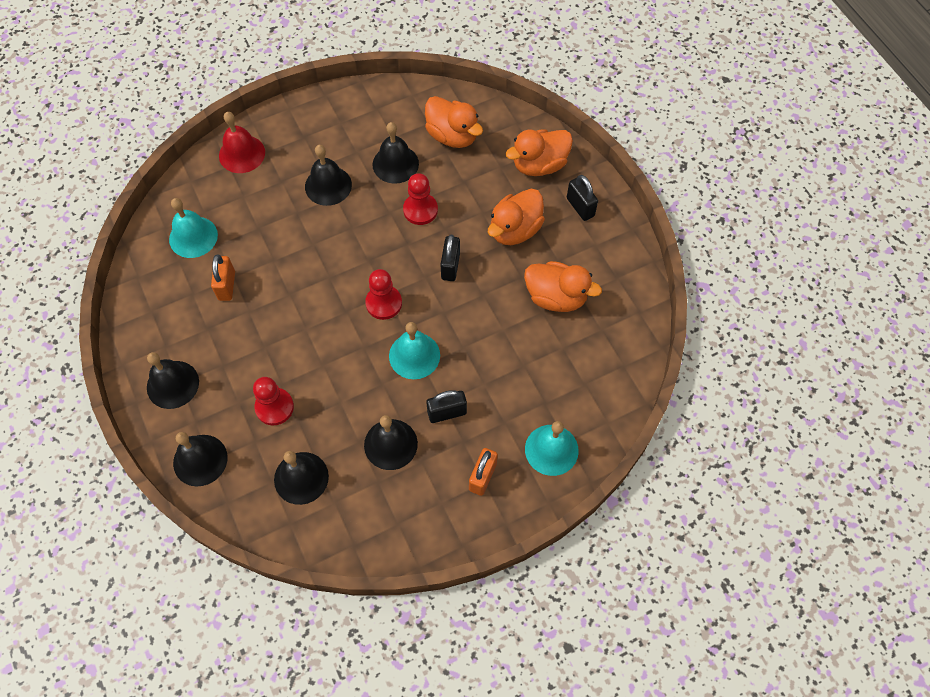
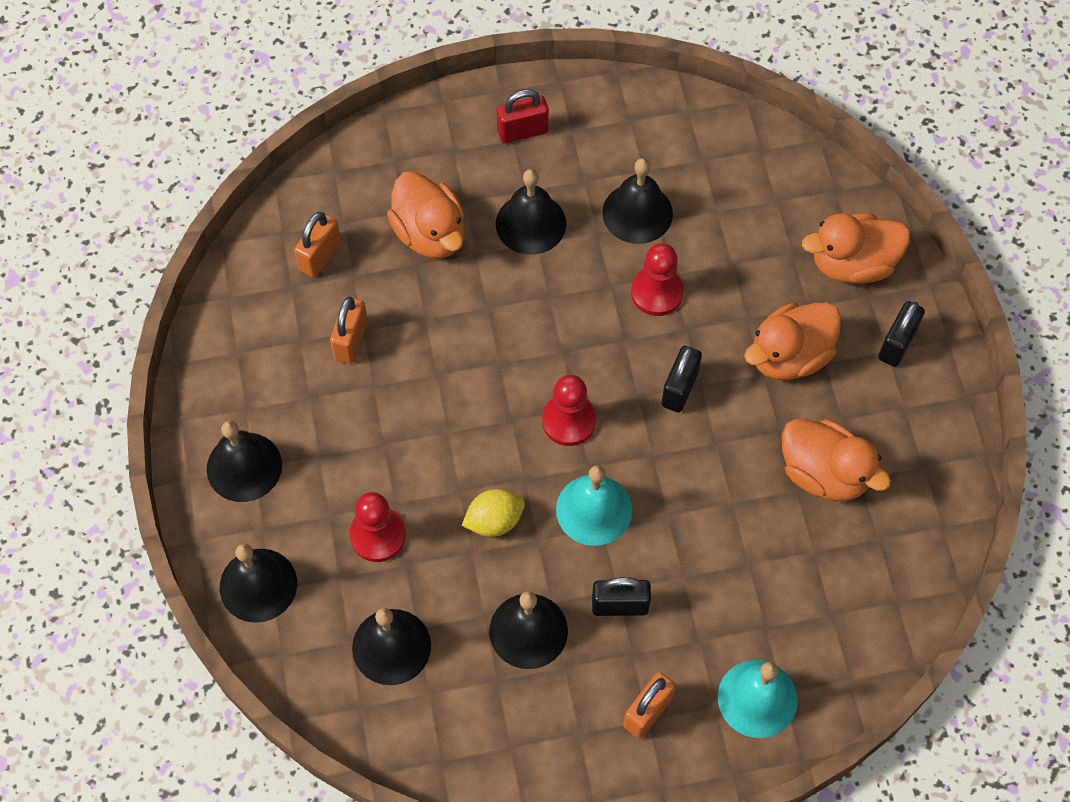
camera: 15 degrees right, 0 degrees up
turquoise bell [169,198,218,258] -> orange padlock [294,212,341,278]
red bell [219,112,265,173] -> none
orange duck [425,96,483,148] -> orange duck moved to [387,171,465,259]
black padlock [567,175,598,221] -> black padlock turned 45 degrees clockwise [878,301,925,367]
none -> yellow lemon [462,489,525,537]
none -> red padlock [497,89,549,143]

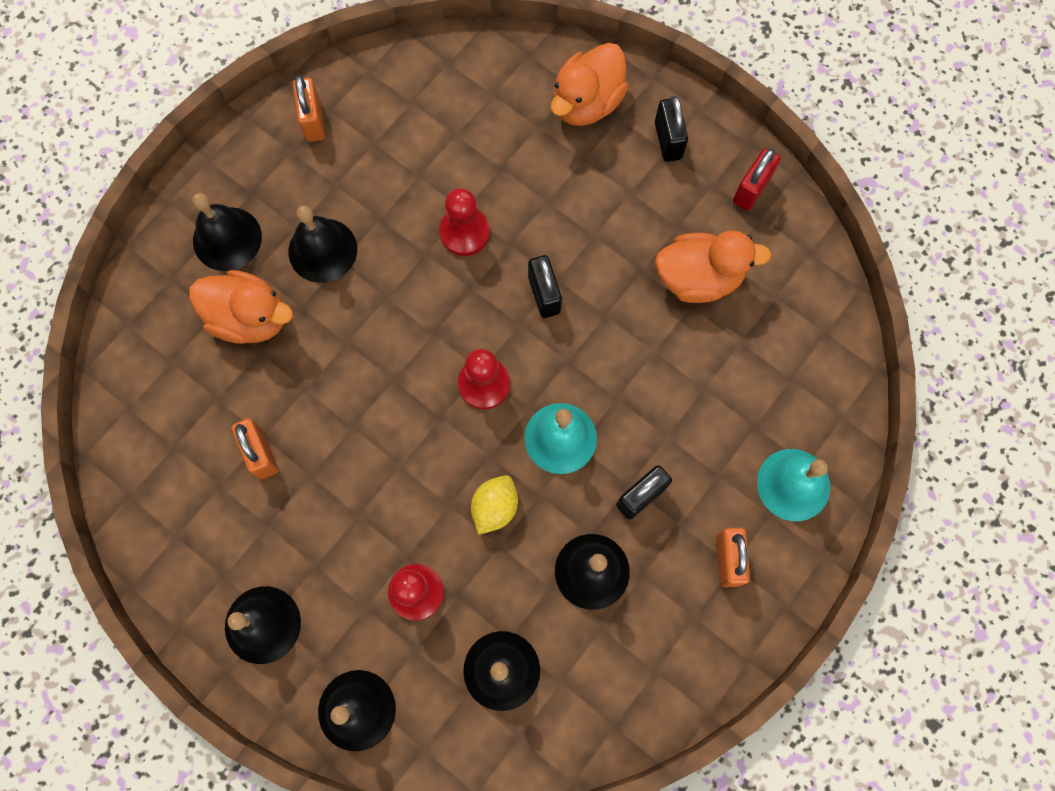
camera: 40 degrees left, 10 degrees up
orange padlock [294,212,341,278] -> orange padlock moved to [293,75,325,142]
red padlock [497,89,549,143] -> red padlock moved to [733,148,780,211]
black bell [602,158,673,244] -> black bell moved to [192,193,262,271]
orange duck [744,303,841,380] -> none

